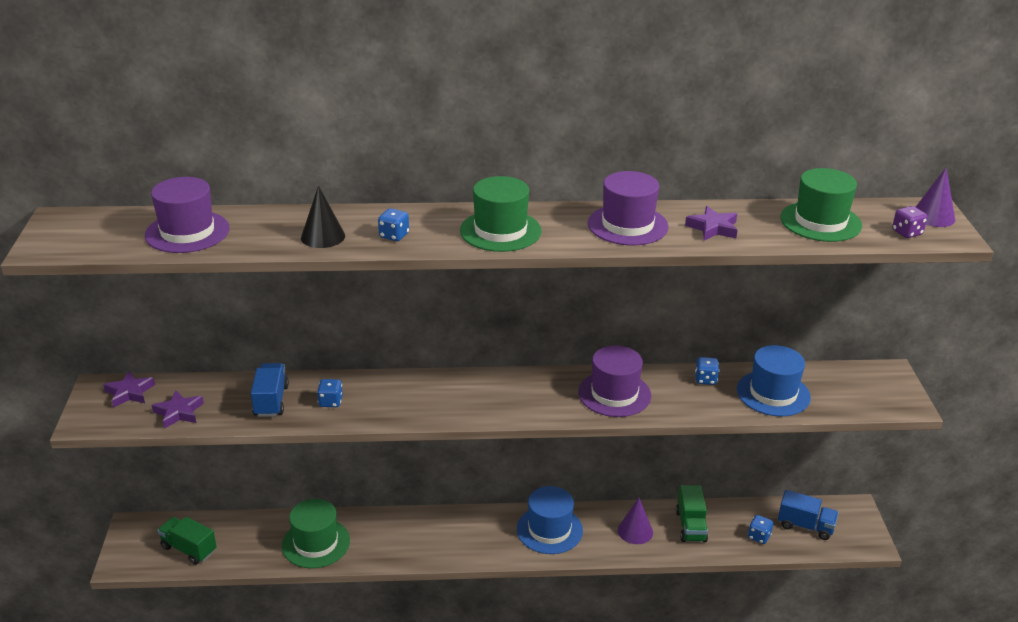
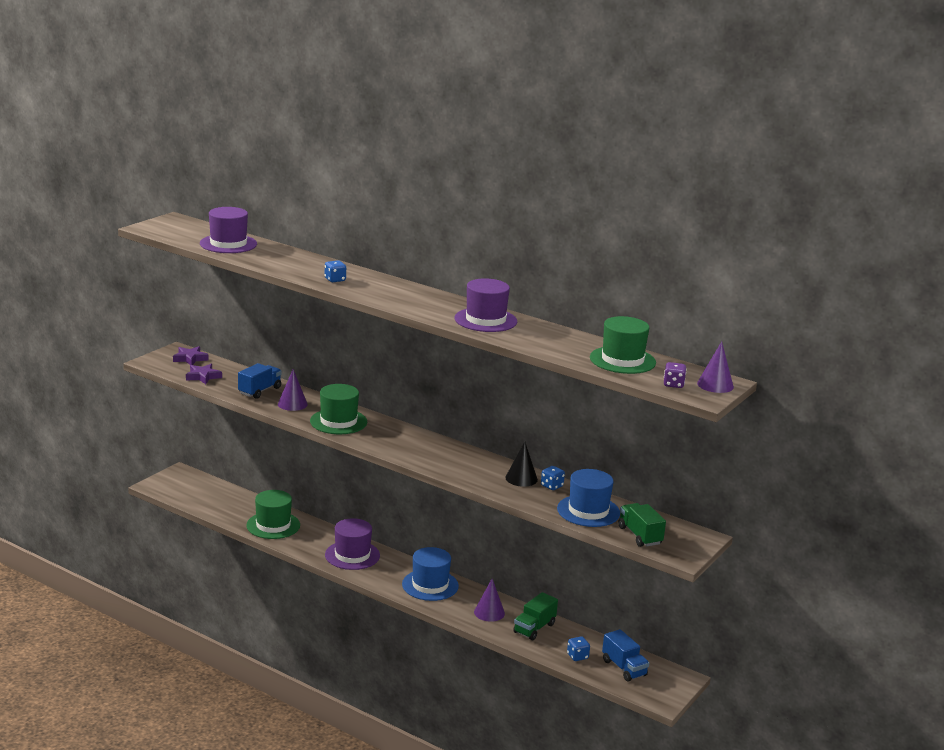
camera: 35 degrees right, 10 degrees down
green truck [157,517,217,565] -> green truck moved to [618,503,666,547]
black cone [301,185,345,248] -> black cone moved to [505,441,538,487]
blue dice [317,379,343,407] -> purple cone [278,369,308,411]
green hat [460,176,542,252] -> green hat moved to [310,384,367,434]
purple hat [578,346,651,417] -> purple hat moved to [325,518,380,570]
purple star [685,206,737,241] -> none

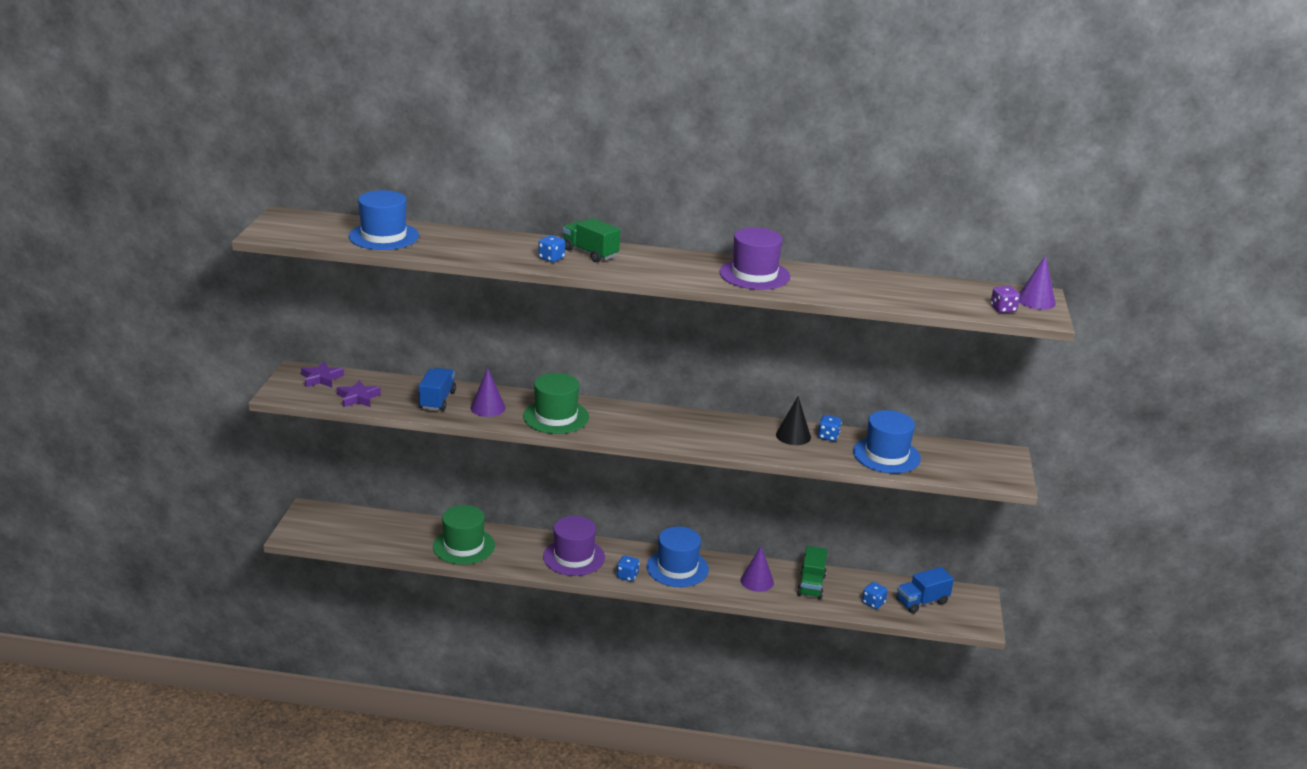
camera: 25 degrees left, 5 degrees up
purple hat [200,207,257,253] -> blue hat [349,190,419,250]
green hat [590,316,656,374] -> none
blue truck [602,629,649,681] -> blue truck turned 120 degrees clockwise [897,567,954,613]
green truck [618,503,666,547] -> green truck moved to [563,218,620,262]
none -> blue dice [616,555,639,581]

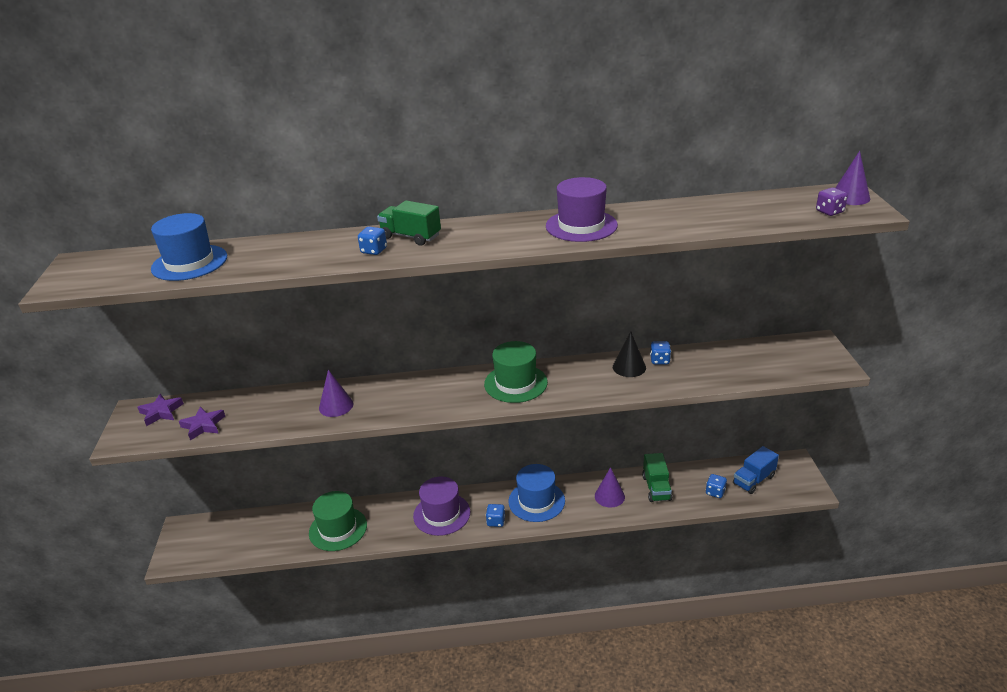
camera: 10 degrees left, 5 degrees up
blue truck [419,368,456,411] -> none
green hat [523,373,589,434] -> green hat moved to [484,341,548,403]
blue hat [853,410,921,473] -> none

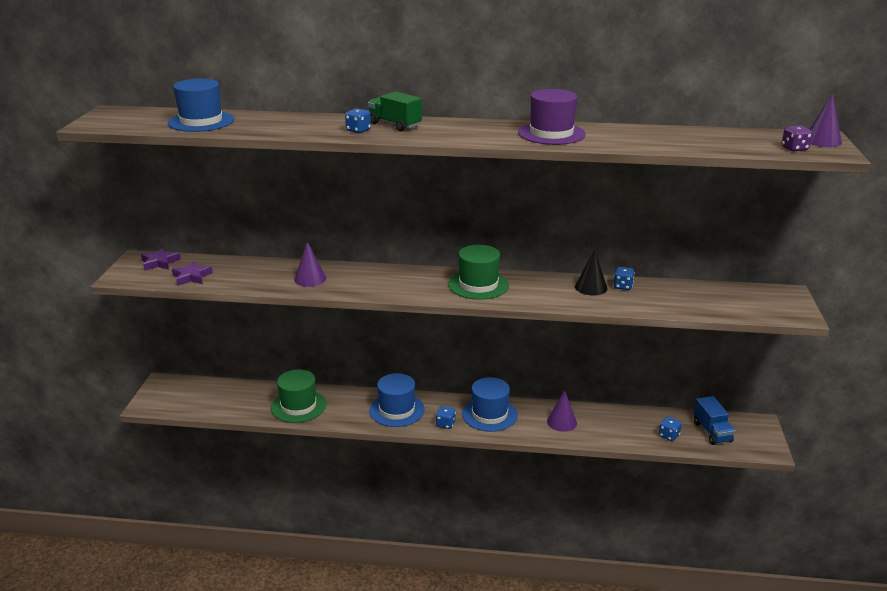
camera: 10 degrees right, 5 degrees down
purple hat [413,477,470,536] -> blue hat [369,373,425,427]
green truck [642,453,672,502] -> none
blue truck [733,446,779,494] -> blue truck turned 75 degrees counterclockwise [694,396,735,445]

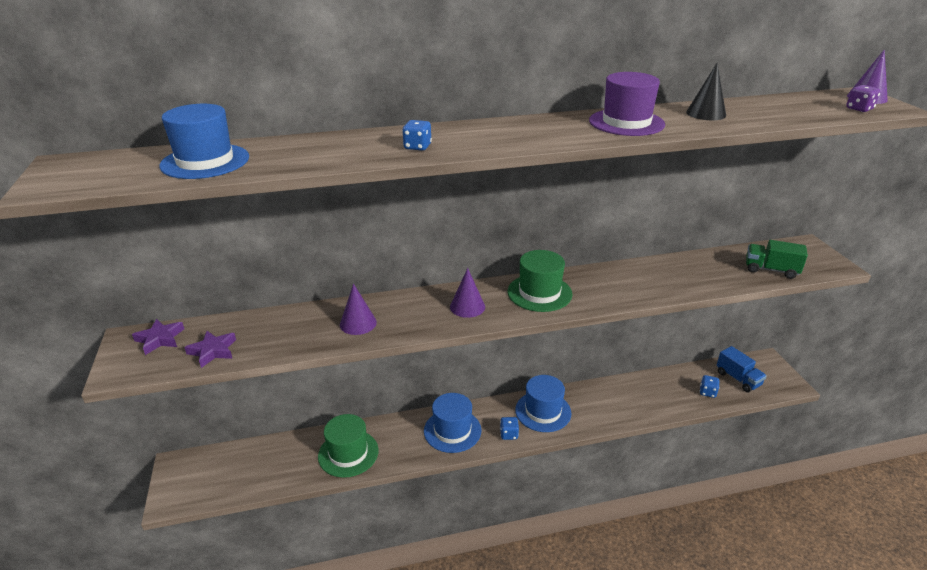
camera: 20 degrees left, 5 degrees up
green truck [368,91,422,131] -> green truck moved to [746,240,808,279]
purple cone [547,390,577,432] -> purple cone moved to [450,268,485,318]
black cone [575,250,607,296] -> black cone moved to [686,63,726,120]
blue dice [614,267,635,290] -> none

